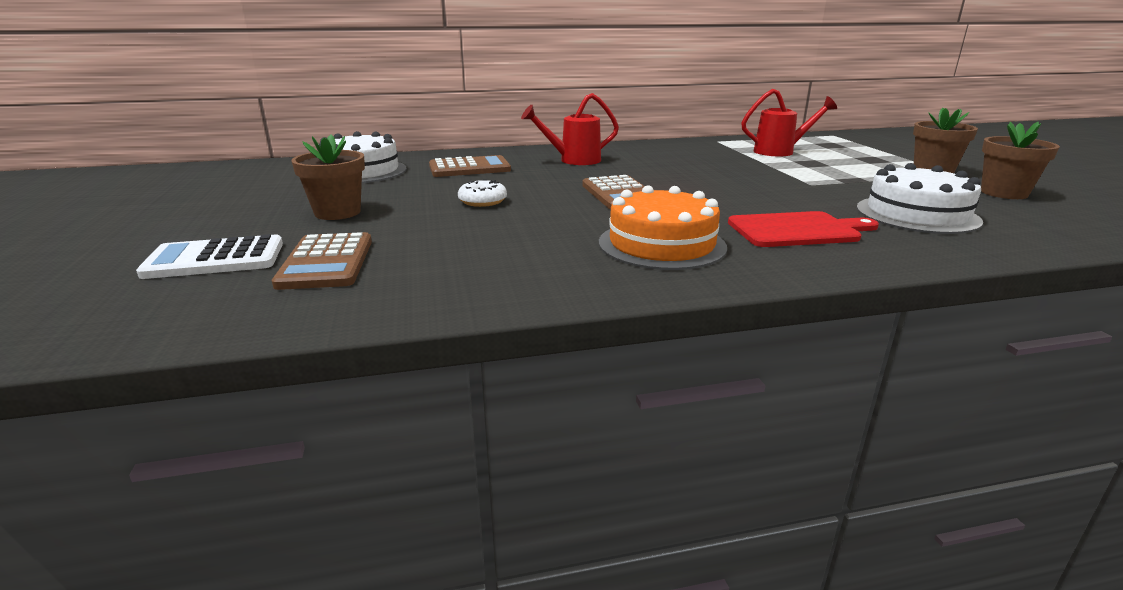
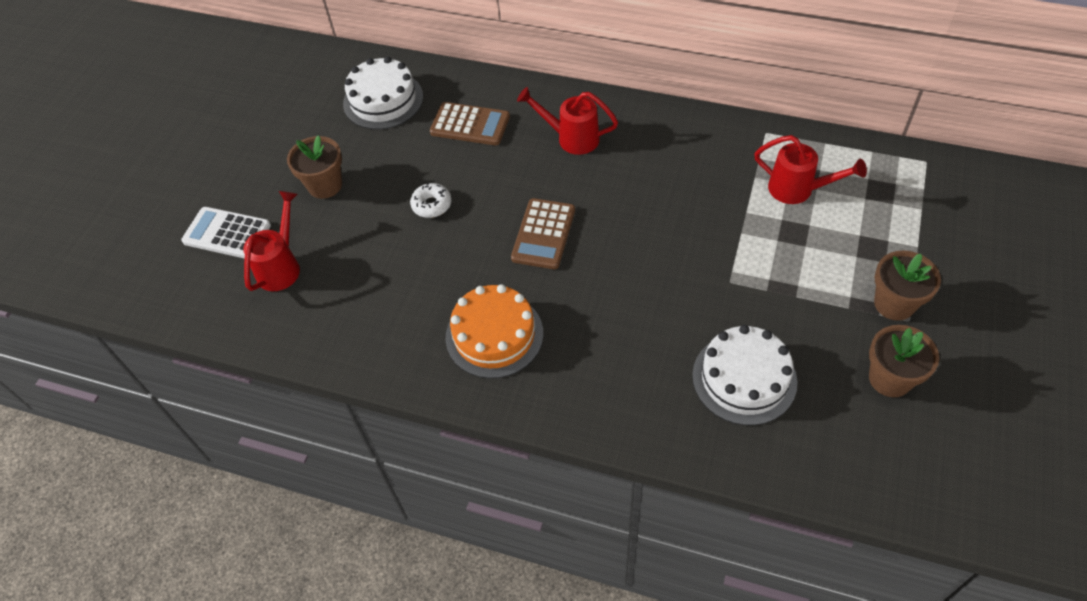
camera: 35 degrees right, 30 degrees up
brown calculator [272,232,372,290] -> red watering can [243,191,300,291]
red cutting board [728,211,879,247] -> none

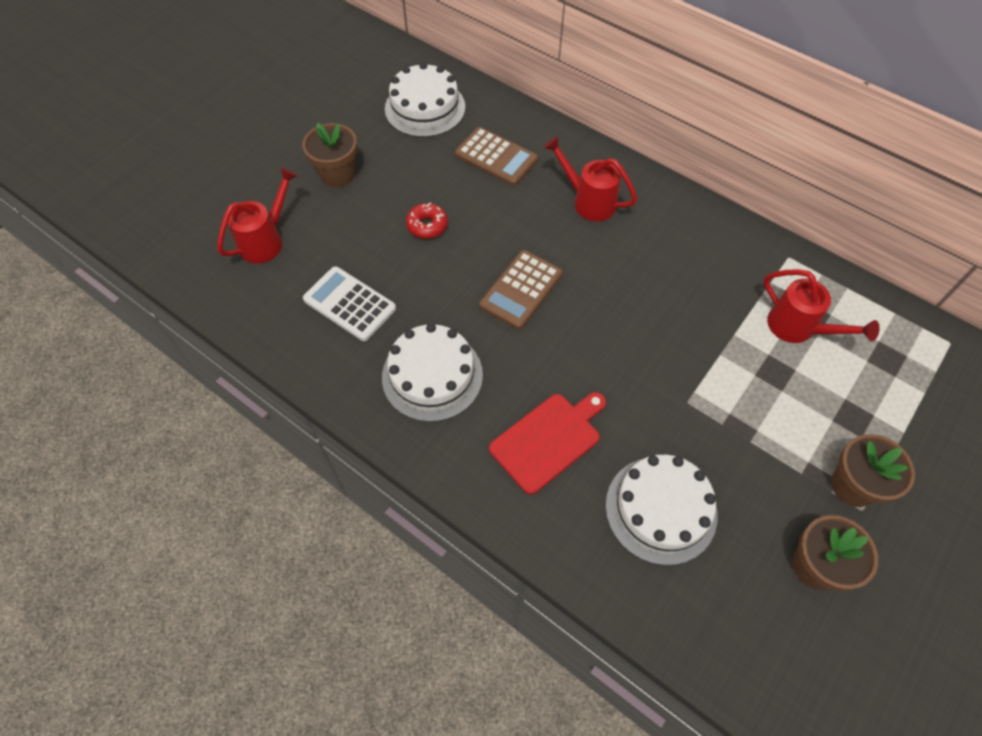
camera: 15 degrees right, 5 degrees up
white calculator [181,207,271,259] -> white calculator moved to [303,266,396,341]
white donut [410,183,452,218] -> red donut [406,203,448,239]
orange cake [446,284,543,378] -> white cake [382,323,483,422]
none -> red cutting board [489,392,606,495]

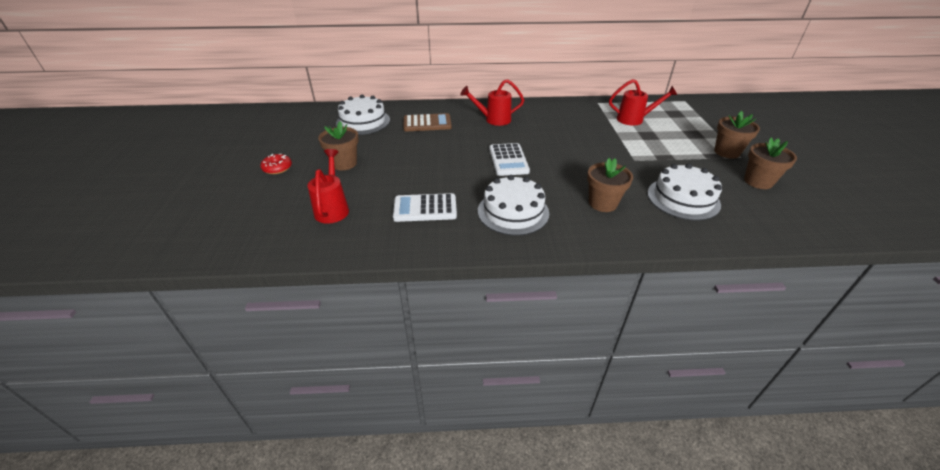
camera: 40 degrees left, 20 degrees down
red donut [406,203,448,239] -> red donut moved to [260,154,292,174]
brown calculator [480,250,563,329] -> white calculator [489,143,530,176]
red cutting board [489,392,606,495] -> brown flower pot [587,158,633,212]

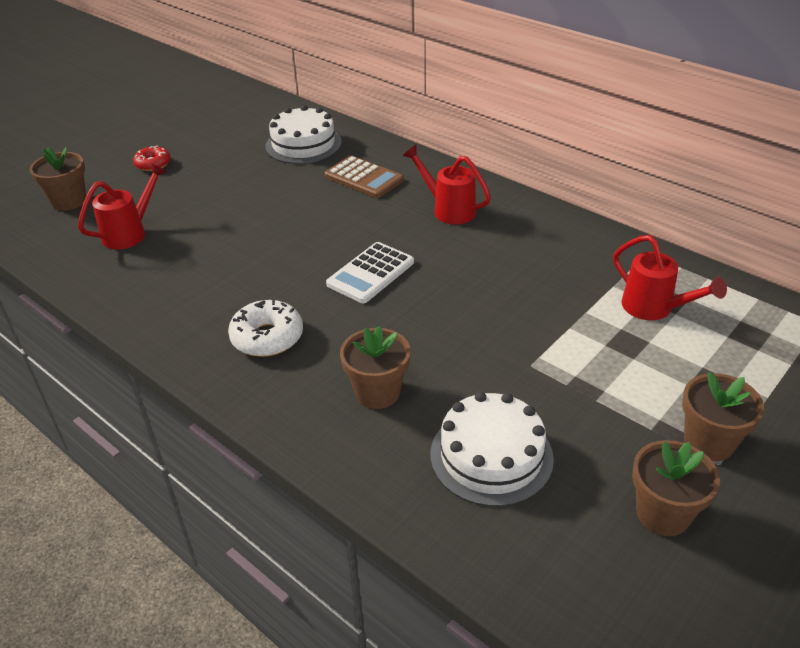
camera: 45 degrees right, 0 degrees up
brown flower pot [318,121,359,170] -> brown flower pot moved to [29,147,86,211]
white calculator [393,193,457,222] -> none
white cake [478,175,549,235] -> white donut [228,300,303,357]

